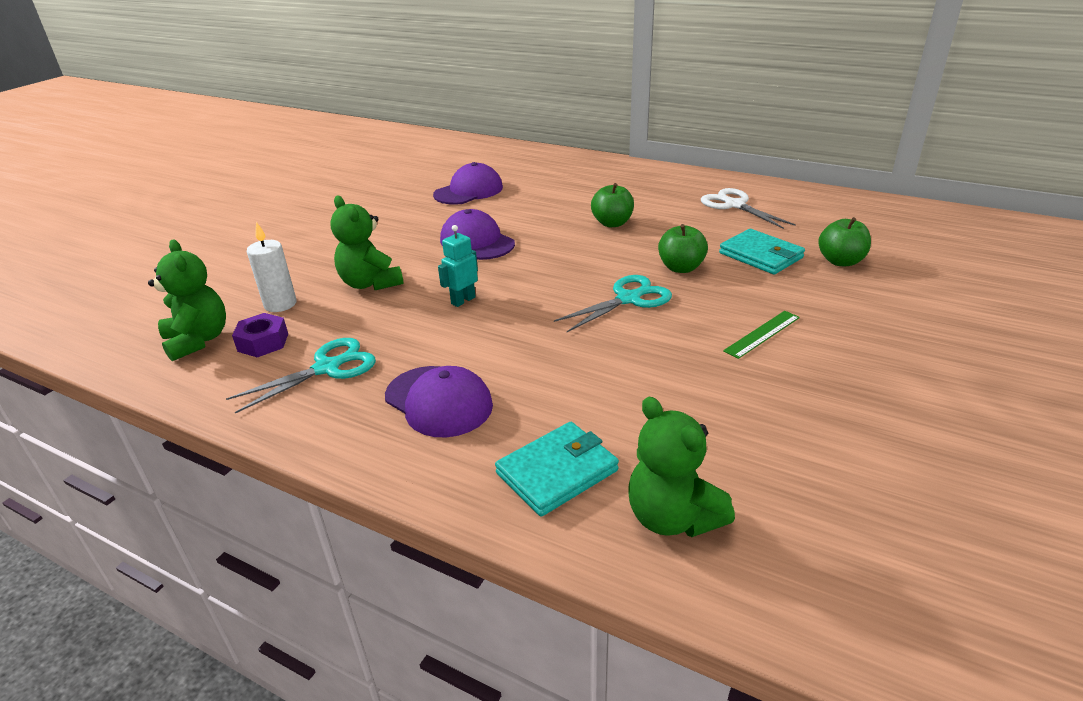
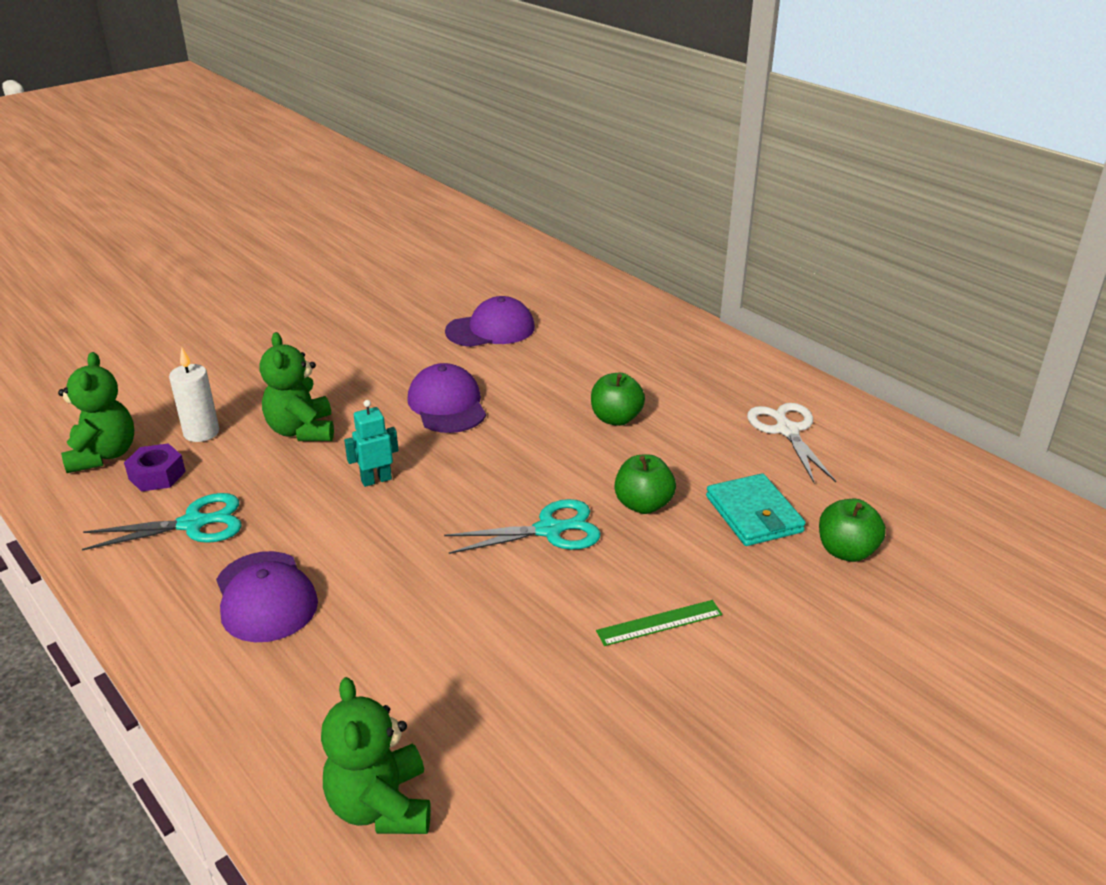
camera: 20 degrees right, 0 degrees up
turquoise wallet [495,422,619,517] -> none

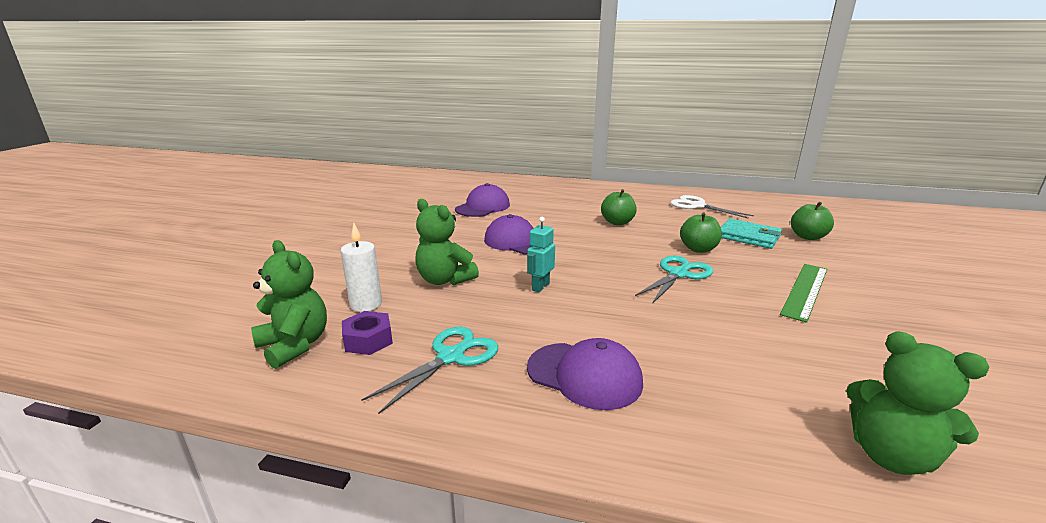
camera: 35 degrees left, 10 degrees down
green ruler [596,600,722,646] -> green ruler [780,264,827,323], size x1.52

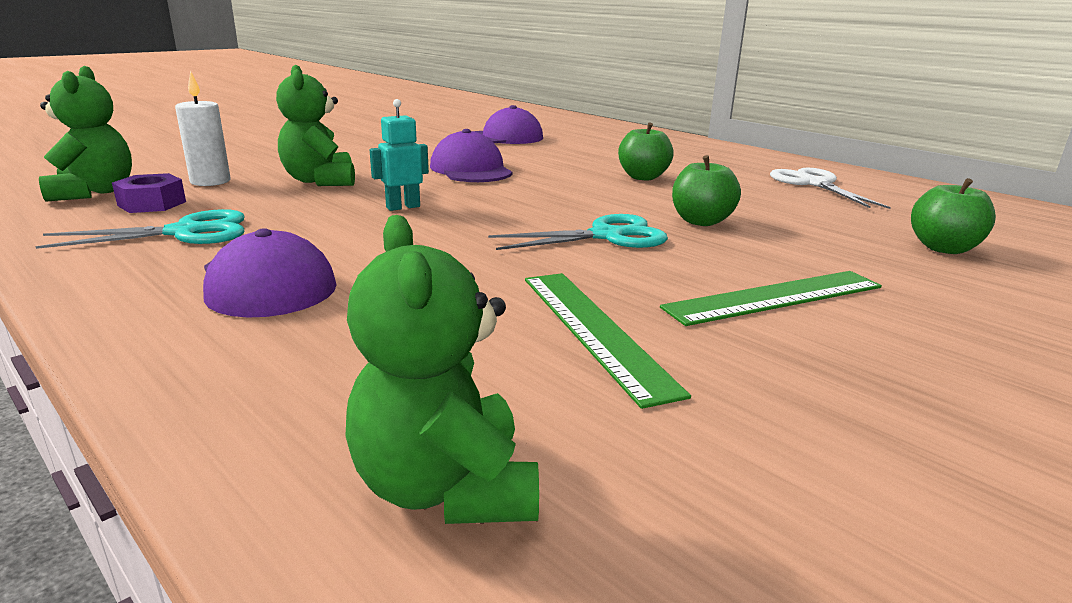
camera: 30 degrees right, 0 degrees up
turquoise wallet [721,219,782,249] -> none
none -> green ruler [525,273,691,409]

